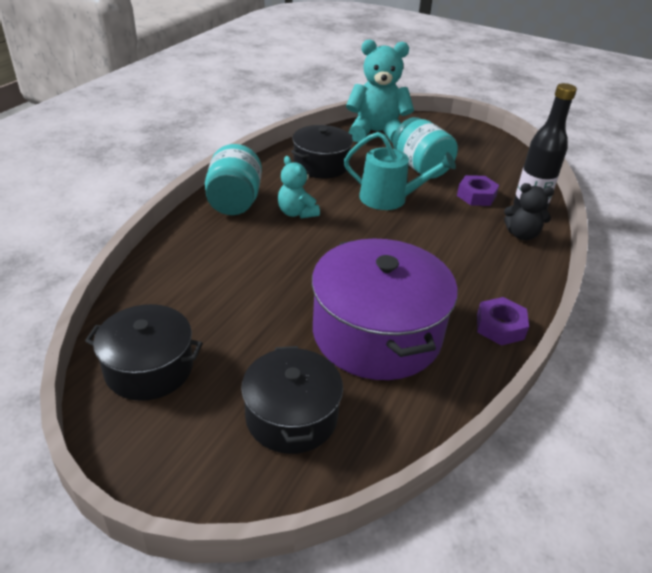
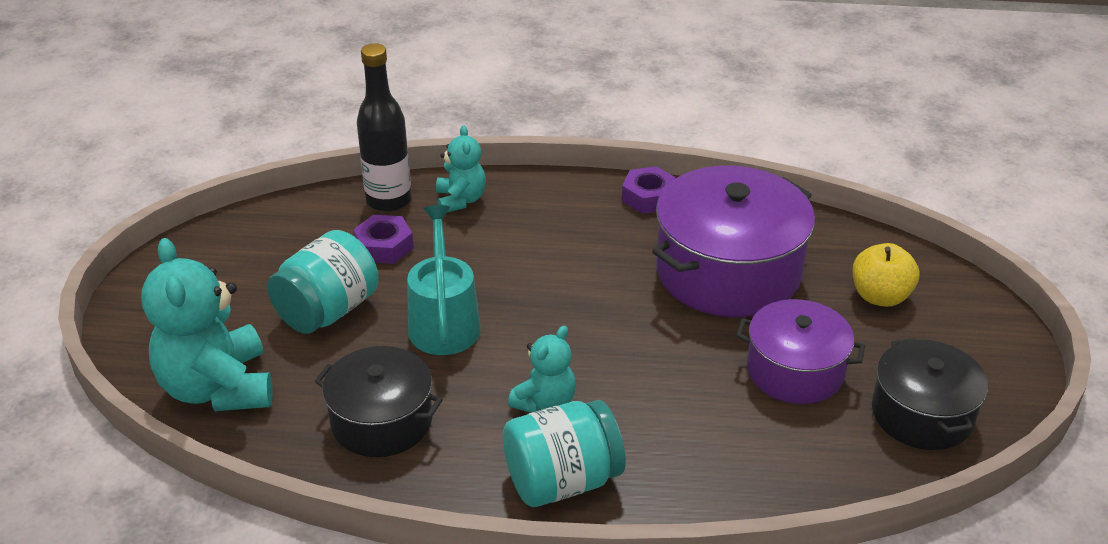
camera: 110 degrees left, 0 degrees up
black pot [241,346,343,454] -> yellow apple [853,243,919,307]
black teddy bear [504,183,554,240] -> turquoise teddy bear [436,126,486,212]
none -> purple pot [736,299,865,404]

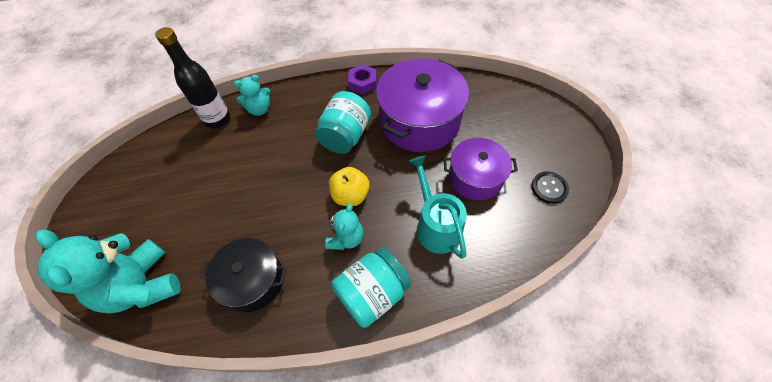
camera: 15 degrees left, 20 degrees up
turquoise jar [267,230,379,334] -> turquoise jar moved to [315,91,371,154]
purple nut [353,215,414,264] -> none
turquoise watering can [407,205,481,355] -> turquoise watering can moved to [409,155,467,259]
turquoise teddy bear [436,126,486,212] -> turquoise teddy bear turned 90 degrees clockwise [234,75,271,116]
yellow apple [853,243,919,307] -> yellow apple moved to [329,167,370,206]
black pot [872,338,988,450] -> black button [531,171,569,204]

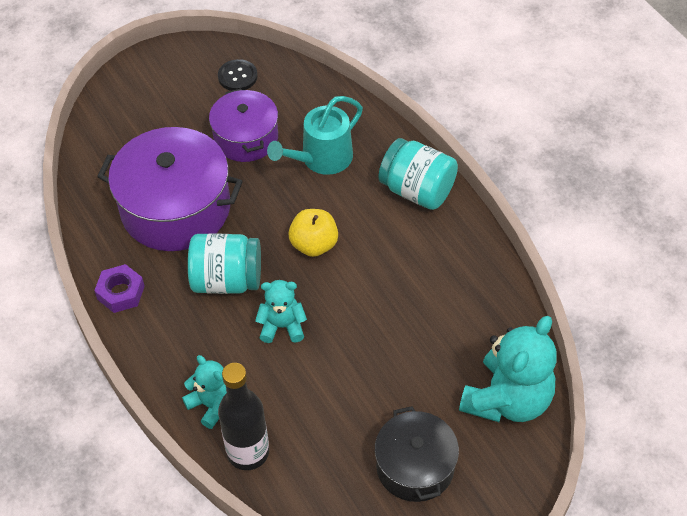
camera: 110 degrees left, 5 degrees down
black pot [200,238,287,312] -> black pot moved to [375,406,459,502]
turquoise teddy bear [325,203,363,250] -> turquoise teddy bear moved to [255,280,307,343]

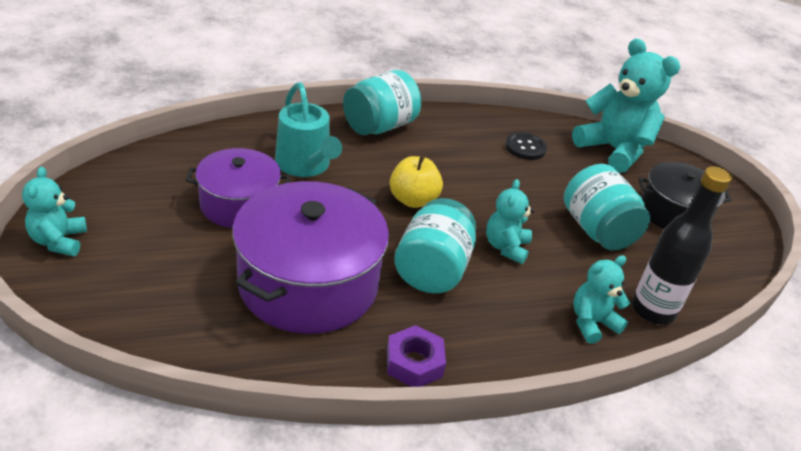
camera: 80 degrees left, 15 degrees down
black button [218,59,258,91] -> black button moved to [505,132,547,160]
none -> turquoise teddy bear [22,167,87,256]
none -> turquoise jar [564,164,650,251]

